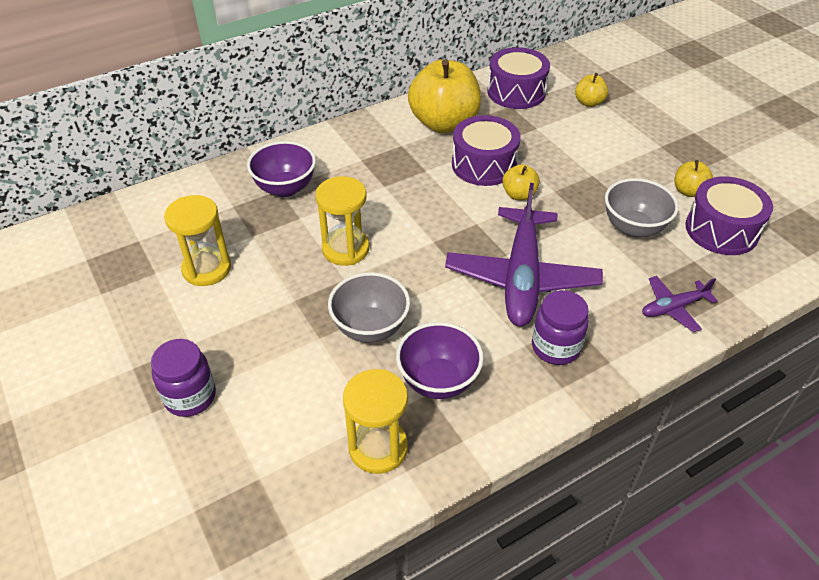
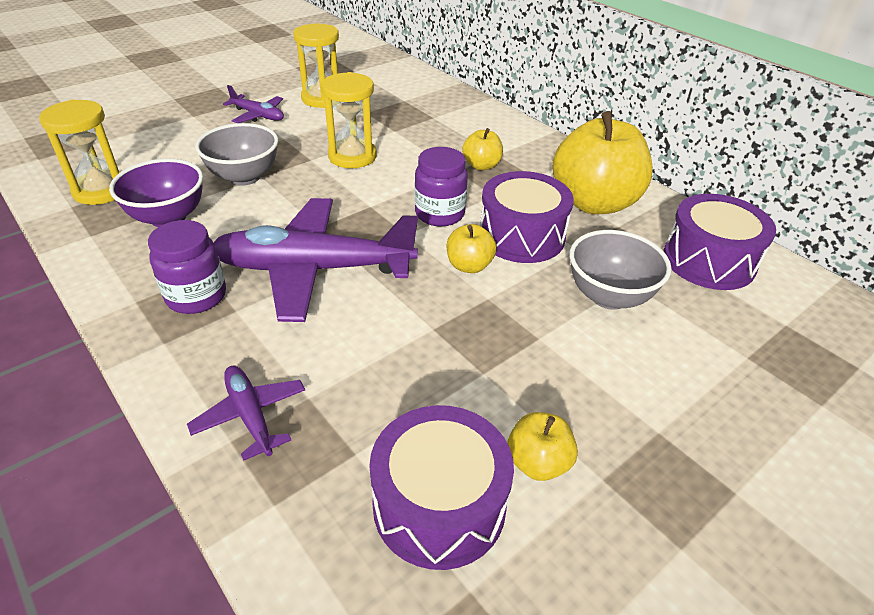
camera: 80 degrees right, 5 degrees down
purple jar [151,339,216,417] -> purple jar moved to [415,147,468,226]
purple bowl [247,141,316,197] -> none
yellow apple [575,73,608,107] -> yellow apple moved to [462,128,503,170]
grey bowl [605,178,679,238] -> grey bowl moved to [570,230,671,310]
none -> purple plane [223,85,284,123]

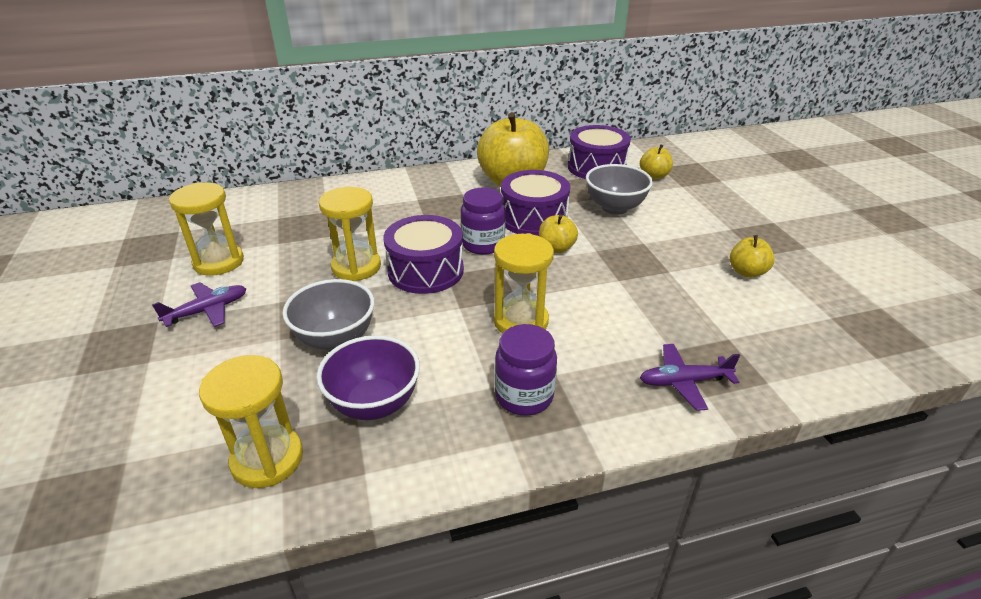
camera: 65 degrees left, 5 degrees down
purple plane [214,198,418,322] -> yellow hourglass [494,233,554,334]
purple drum [369,405,514,570] -> purple drum moved to [383,215,464,294]
yellow apple [462,128,503,170] -> yellow apple moved to [640,145,673,179]

